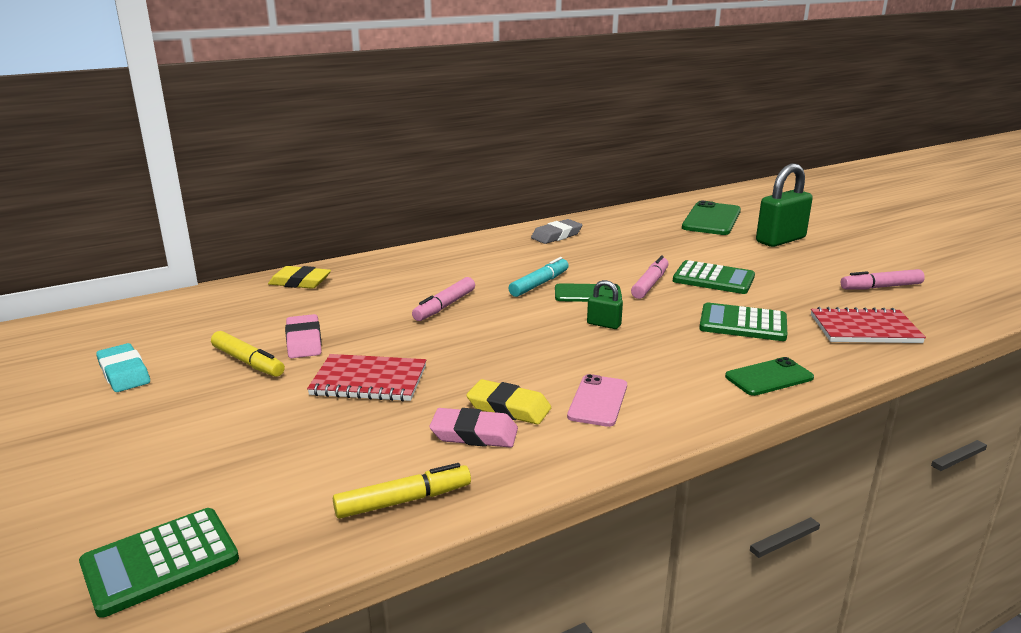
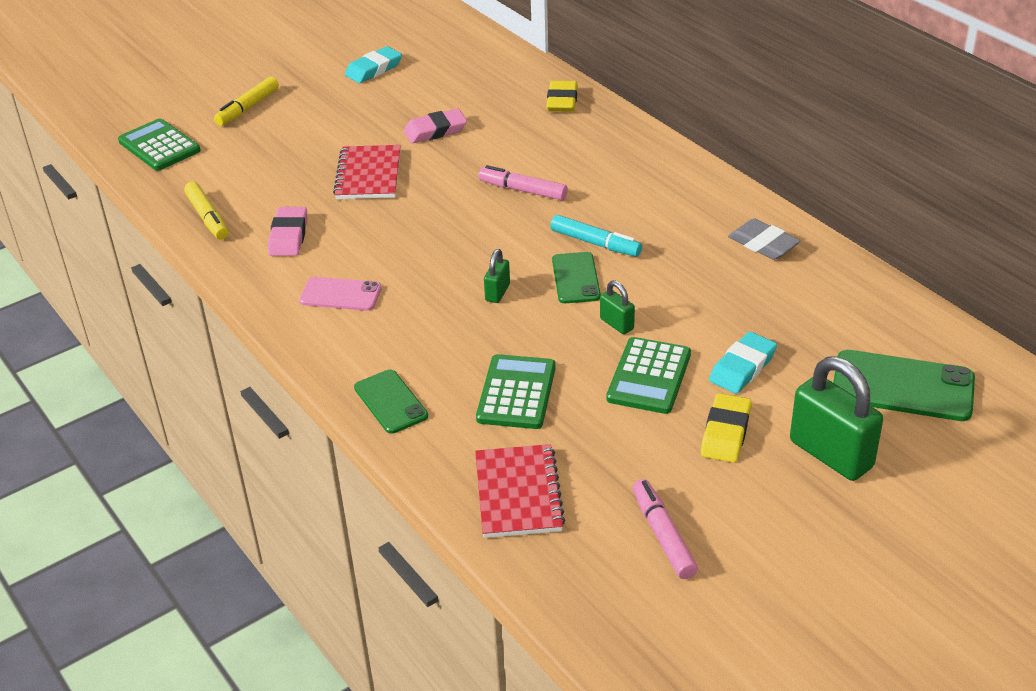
camera: 85 degrees right, 15 degrees up
yellow marker [211,331,285,377] -> yellow marker moved to [214,77,279,126]
yellow eraser [466,379,551,425] -> yellow eraser moved to [701,393,752,463]
pink marker [631,256,668,299] -> green padlock [600,280,635,334]
none -> turquoise eraser [709,332,777,394]

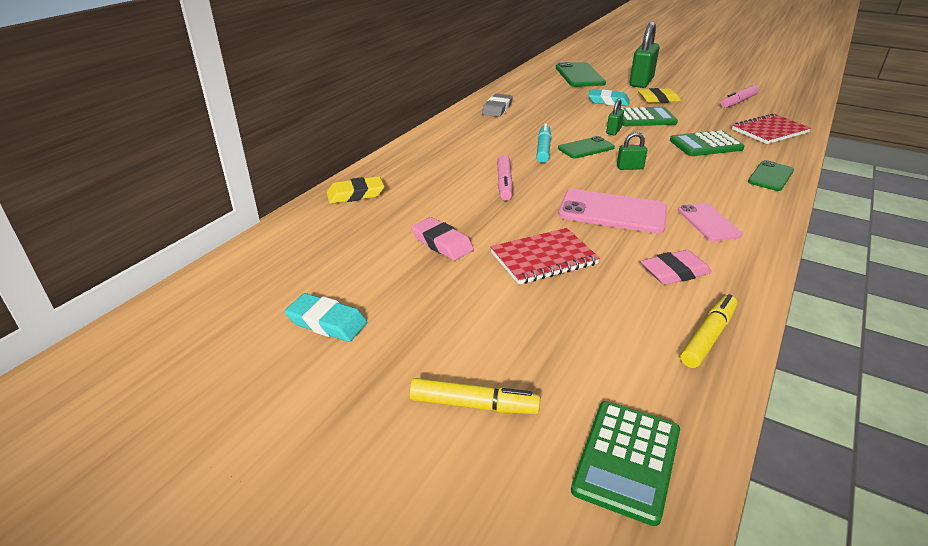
camera: 115 degrees left, 5 degrees down
none -> pink phone [558,189,667,234]

